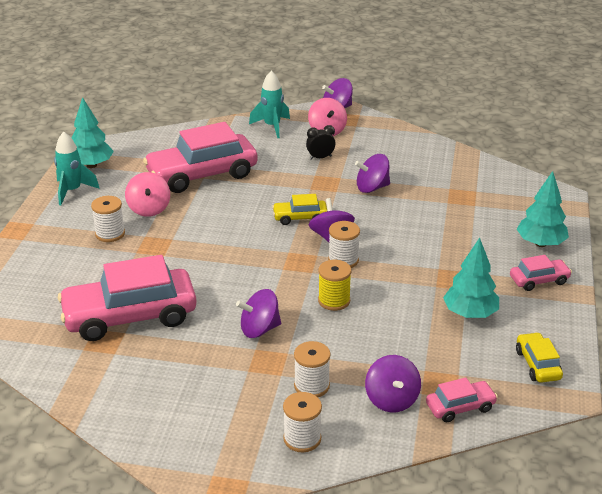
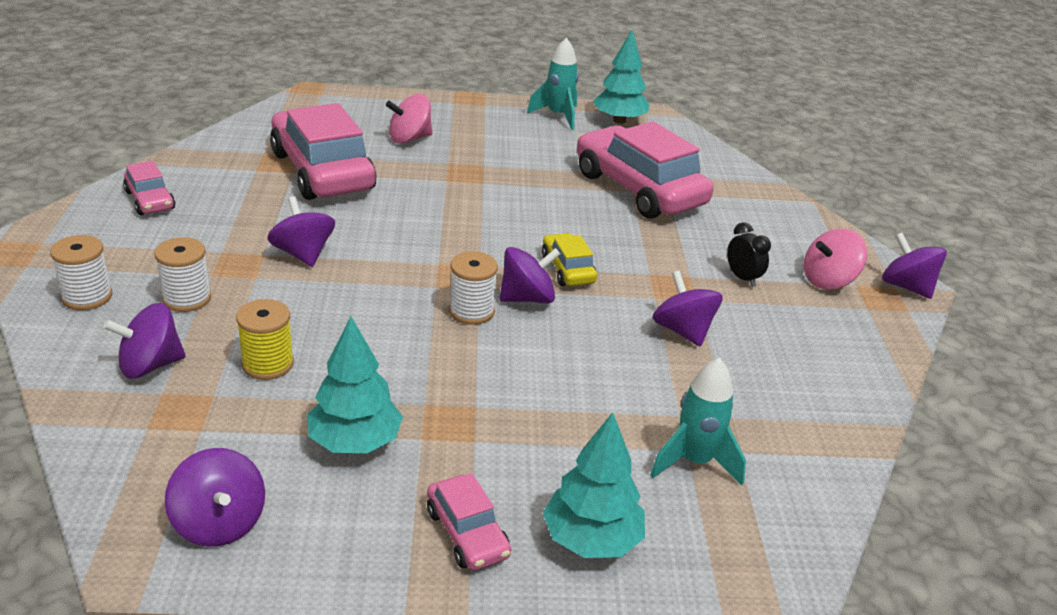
camera: 75 degrees right, 0 degrees up
white spool [91,196,125,242] -> none
pink spinning top [125,172,170,217] -> pink spinning top moved to [386,94,433,144]
turquoise rocket [249,71,290,139] -> turquoise rocket moved to [650,358,746,485]
yellow spool [318,260,351,311] -> yellow spool moved to [236,299,294,380]
pink car [426,378,498,422] -> pink car moved to [123,161,176,215]
yellow car [516,332,563,383] -> purple spinning top [165,448,265,547]

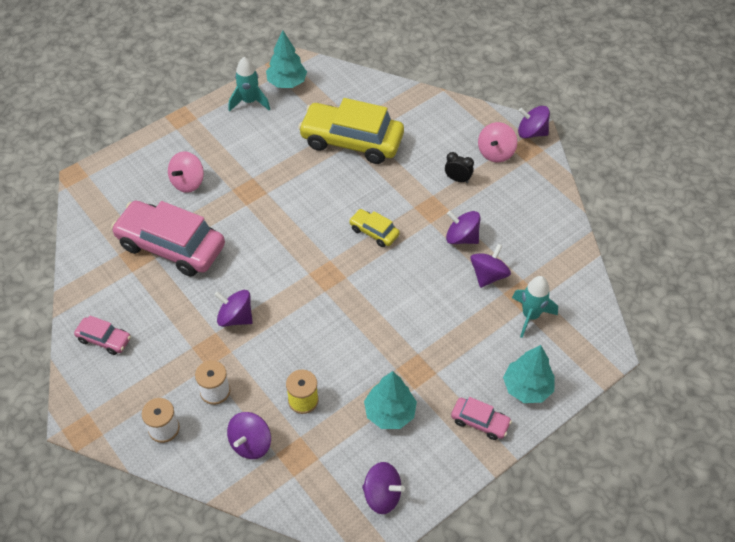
camera: 35 degrees left, 20 degrees up
white spool [449,251,498,325] -> none
purple spinning top [500,247,560,304] -> purple spinning top moved to [470,244,511,288]
pink car [577,122,713,219] -> yellow car [298,98,404,164]

